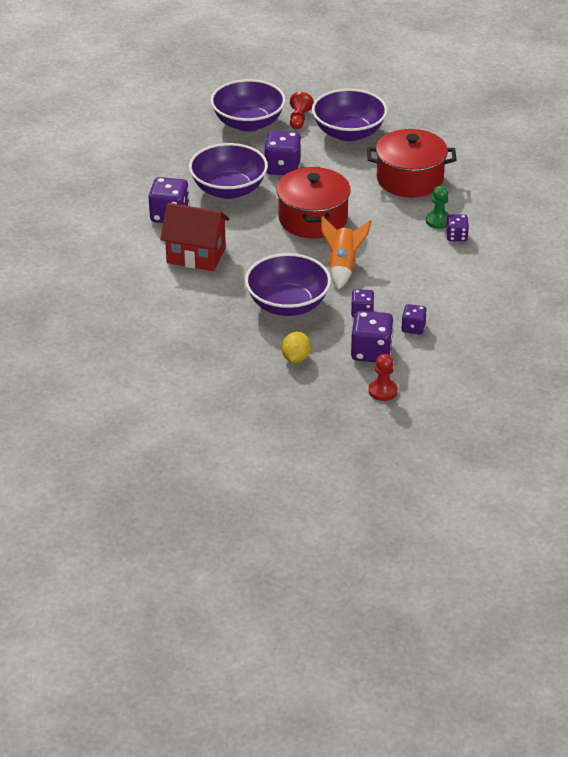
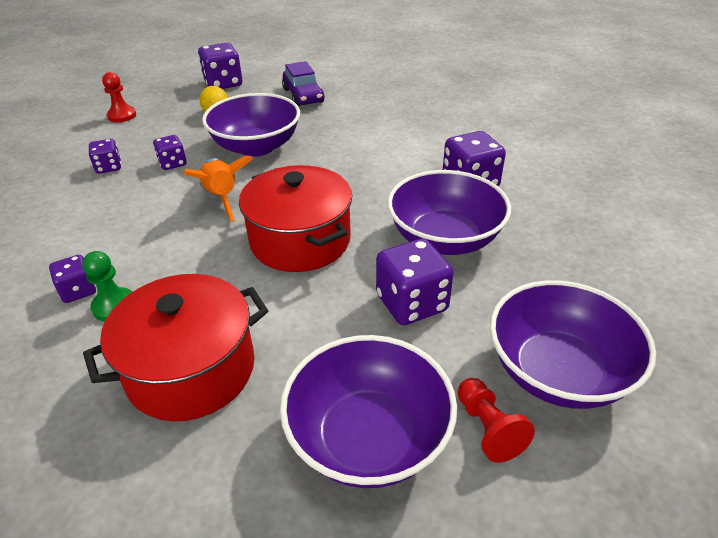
camera: 150 degrees right, 0 degrees up
red house [160,203,230,271] -> none
purple dice [351,311,394,362] -> purple dice moved to [198,43,242,89]
none -> purple car [282,61,325,107]

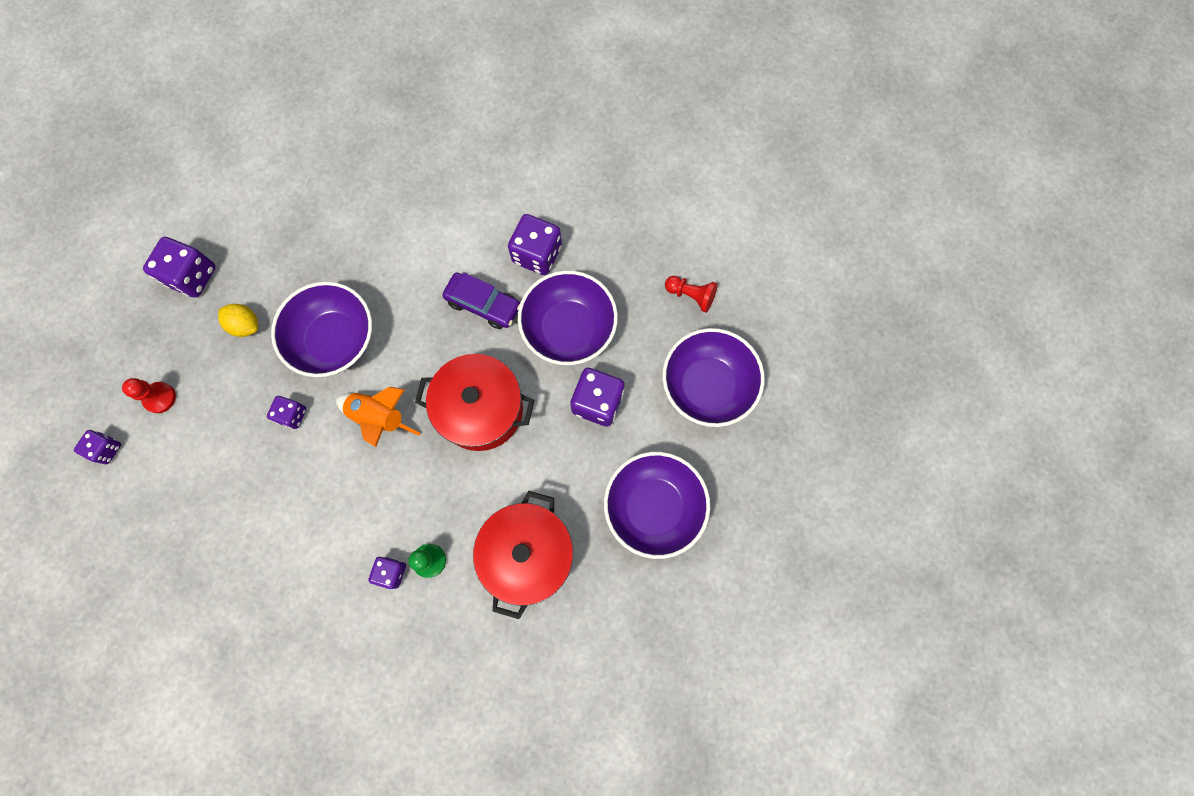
camera: 45 degrees left, 35 degrees up
purple dice [89,139,121,174] -> purple dice moved to [74,430,121,464]
purple car [282,61,325,107] -> purple car moved to [442,272,520,329]
red pawn [458,378,535,463] -> red pawn moved to [665,276,718,313]

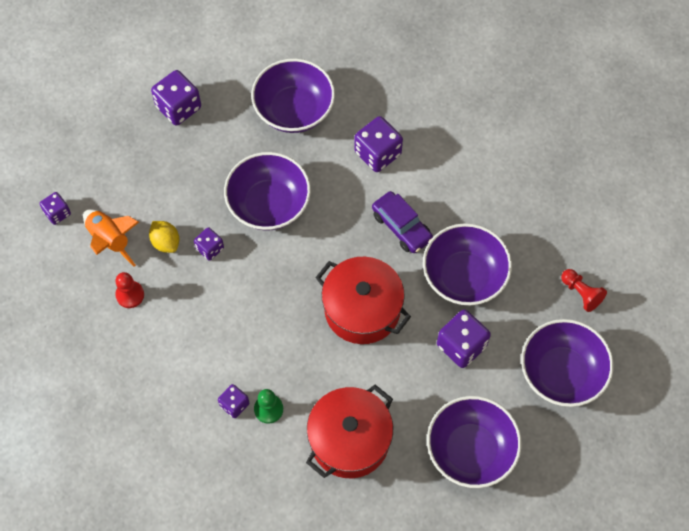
camera: 25 degrees right, 10 degrees down
red pawn [122,378,176,413] -> red pawn moved to [115,272,144,308]
yellow lemon [218,304,258,337] -> yellow lemon moved to [149,221,179,253]
orange rocket [336,387,420,447] -> orange rocket moved to [83,209,139,267]
purple dice [508,214,562,275] -> purple dice moved to [354,116,403,172]
none -> purple bowl [251,58,335,133]

